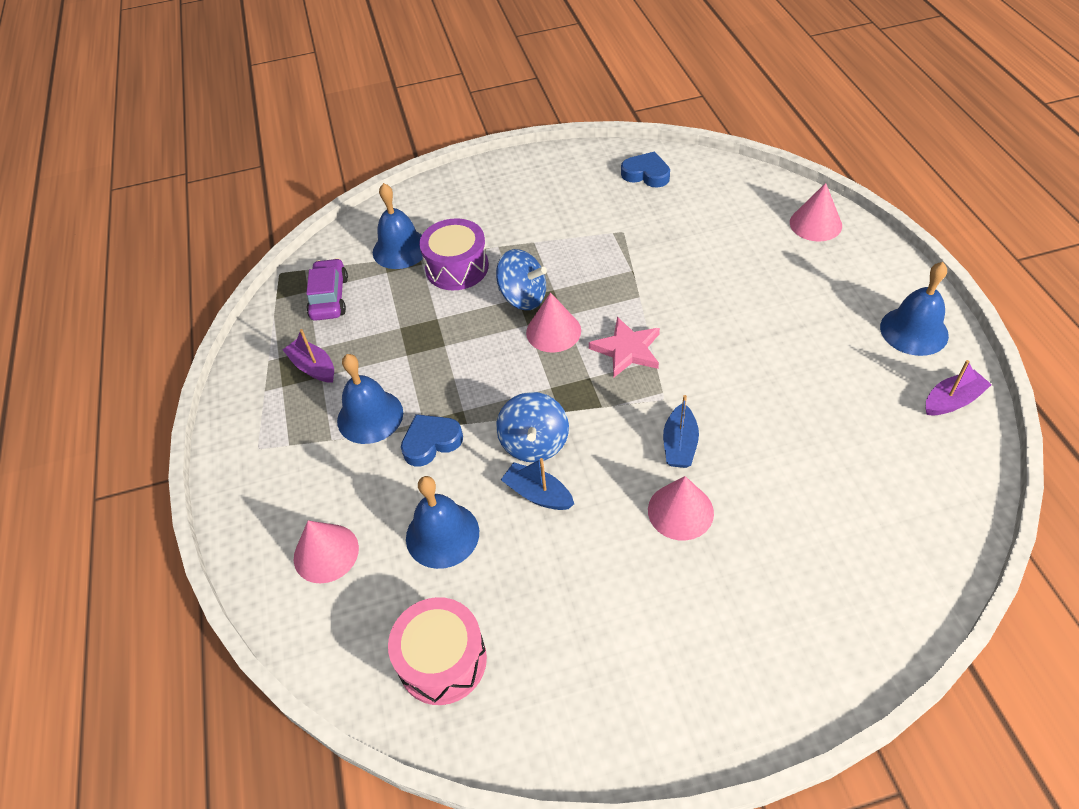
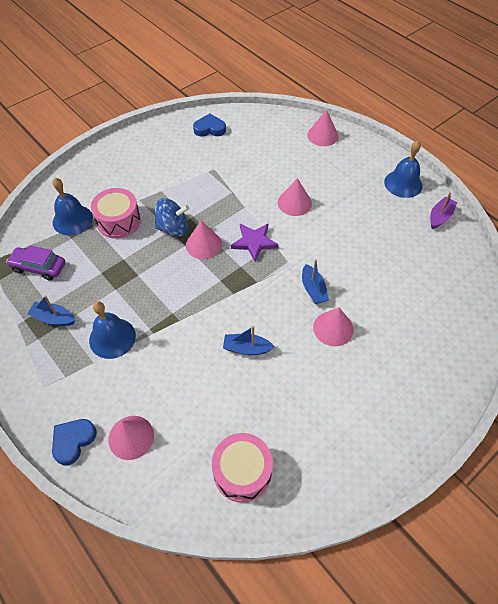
camera: 30 degrees left, 5 degrees up
purple boat [283,329,334,383] -> blue boat [27,295,75,326]
purple car [306,258,348,321] -> purple car turned 45 degrees counterclockwise [6,245,65,281]
blue heart [401,414,463,467] -> blue heart moved to [52,419,97,465]
blue bell [406,476,479,569] -> none
purple drum [419,218,489,290] -> pink drum [91,188,141,239]
blue spinning top [496,392,569,462] -> none
pink star [589,317,660,378] -> purple star [231,224,279,262]
none -> pink cone [278,178,312,216]

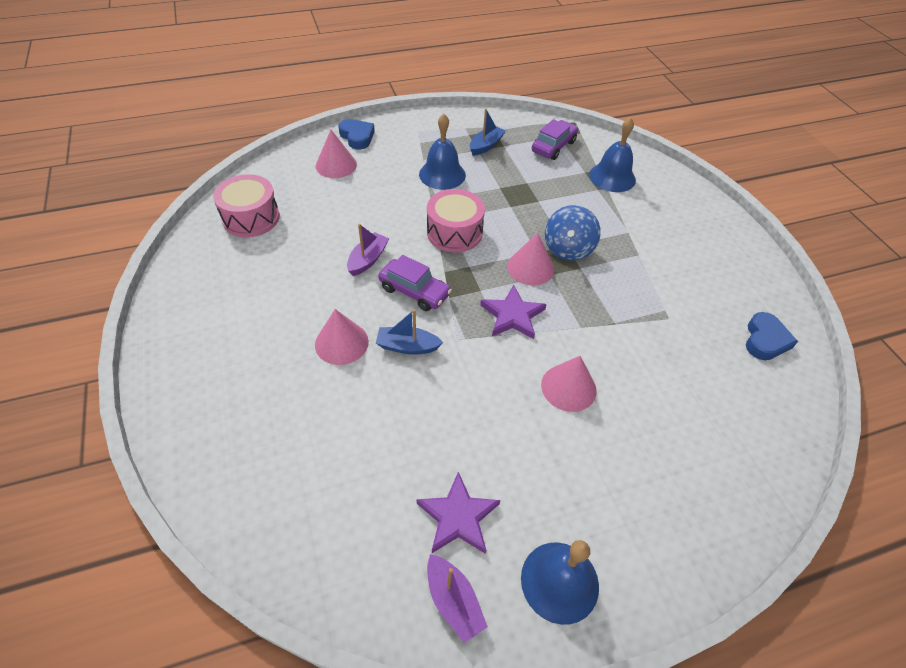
camera: 110 degrees right, 5 degrees down
pink drum [91,188,141,239] -> pink drum moved to [427,189,485,252]
blue boat [223,326,275,355] -> purple boat [347,224,389,276]
pink cone [307,110,339,146] -> none
none -> purple car [378,255,452,311]
none -> purple star [416,472,500,554]

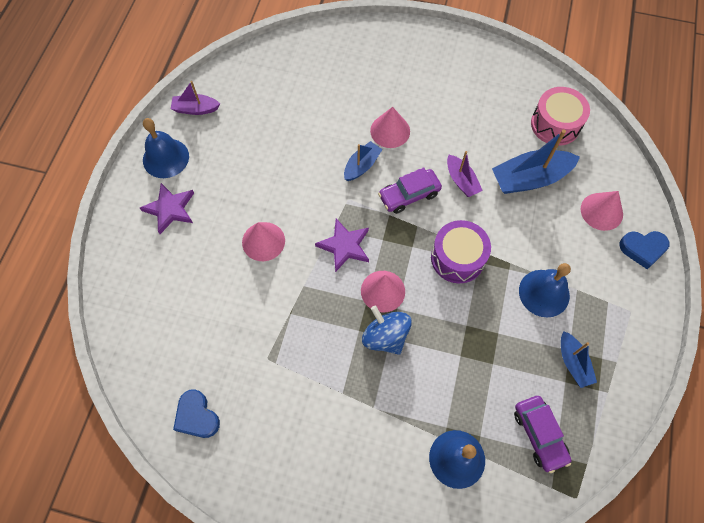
camera: 125 degrees right, 15 degrees up
purple star [416,472,500,554] -> purple star moved to [140,183,194,234]
pink drum [427,189,485,252] -> purple drum [431,220,491,283]
none -> blue boat [492,129,580,194]

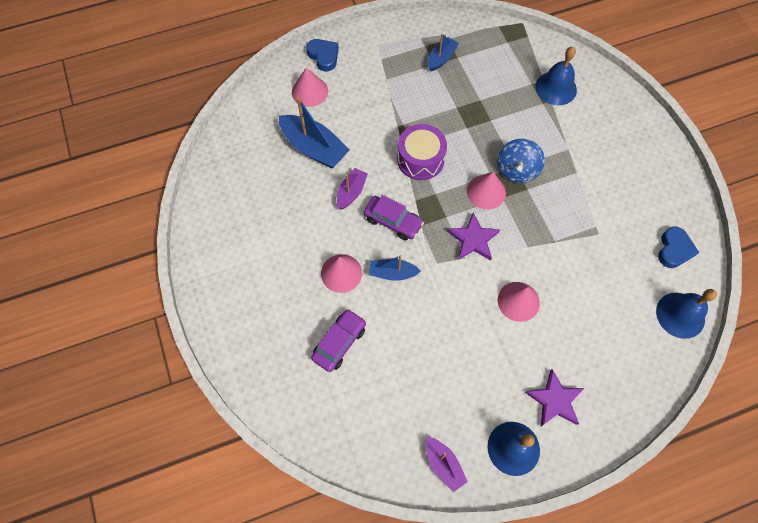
camera: 125 degrees left, 0 degrees up
purple car [514,396,571,473] -> purple car moved to [311,309,366,372]
blue bell [519,263,571,318] -> blue bell moved to [656,289,717,339]
pink drum [531,87,590,146] -> none

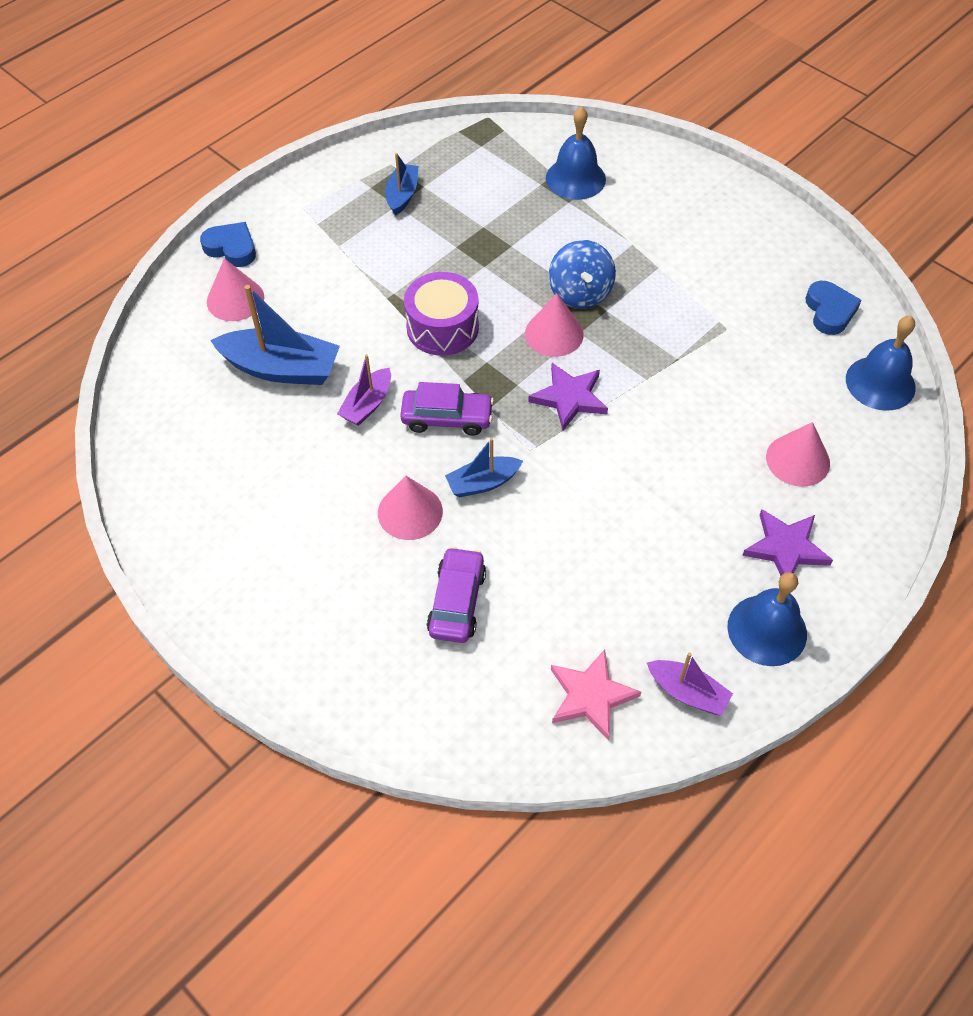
camera: 25 degrees left, 10 degrees down
purple boat [337,168,368,210] -> purple boat turned 150 degrees counterclockwise [337,354,391,426]
pink cone [498,282,540,322] -> pink cone moved to [766,422,830,487]
none -> pink star [551,649,641,741]

